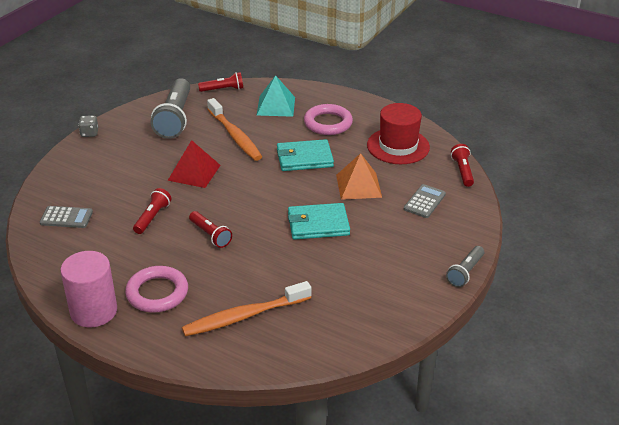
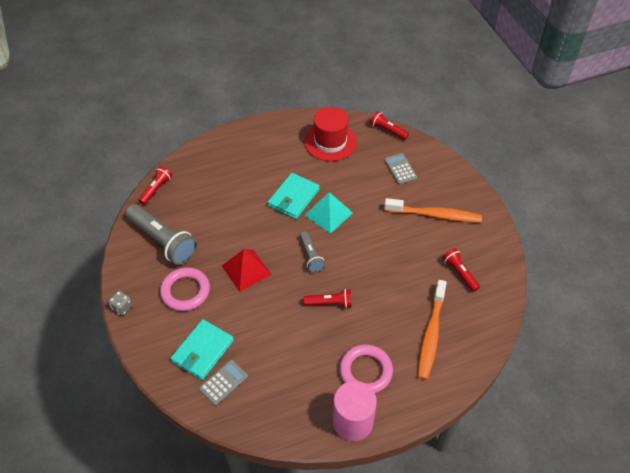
camera: 50 degrees left, 15 degrees up
red flashlight [133,188,171,234] -> red flashlight moved to [442,248,480,292]
orange toothbrush [207,98,262,161] -> orange toothbrush moved to [384,198,482,222]
turquoise pyramid [256,75,295,117] -> turquoise pyramid moved to [305,192,353,234]
turquoise wallet [288,203,350,240] -> turquoise wallet moved to [171,319,234,380]
pink ring [304,104,353,135] -> pink ring moved to [160,267,210,311]
orange pyramid [336,153,382,200] -> none
grey flashlight [446,246,484,287] -> grey flashlight moved to [300,231,325,273]

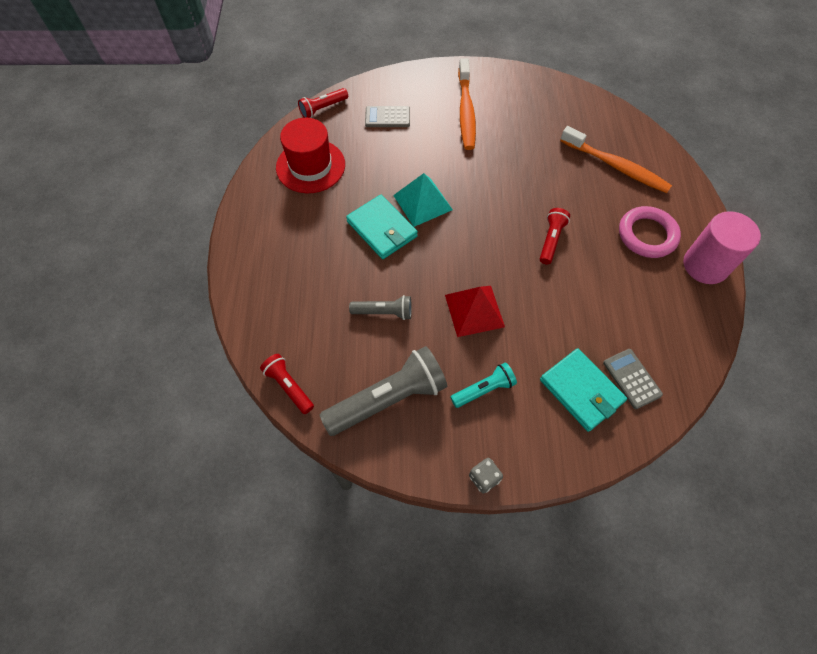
camera: 70 degrees left, 10 degrees up
pink ring [160,267,210,311] -> turquoise flashlight [450,362,517,408]
grey flashlight [300,231,325,273] -> grey flashlight moved to [349,295,412,320]
orange toothbrush [384,198,482,222] -> orange toothbrush turned 150 degrees clockwise [458,58,476,150]
red flashlight [442,248,480,292] -> none

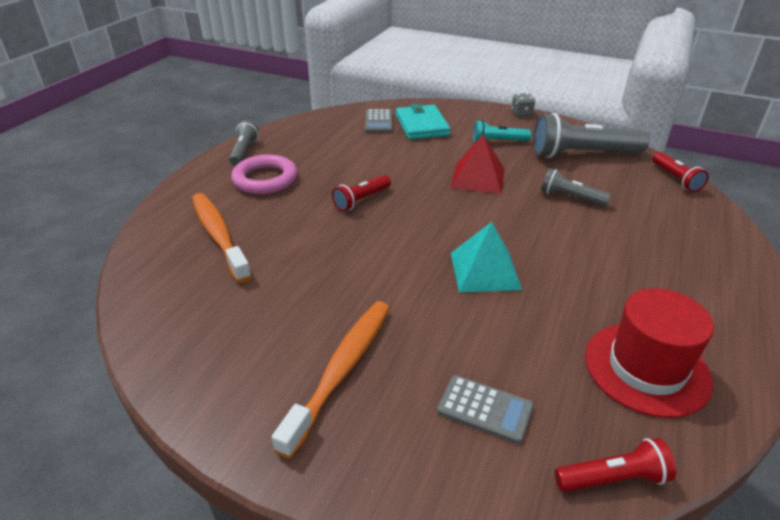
camera: 155 degrees left, 25 degrees down
turquoise wallet [346,195,418,259] -> none
pink cylinder [683,211,761,284] -> grey flashlight [229,121,259,166]

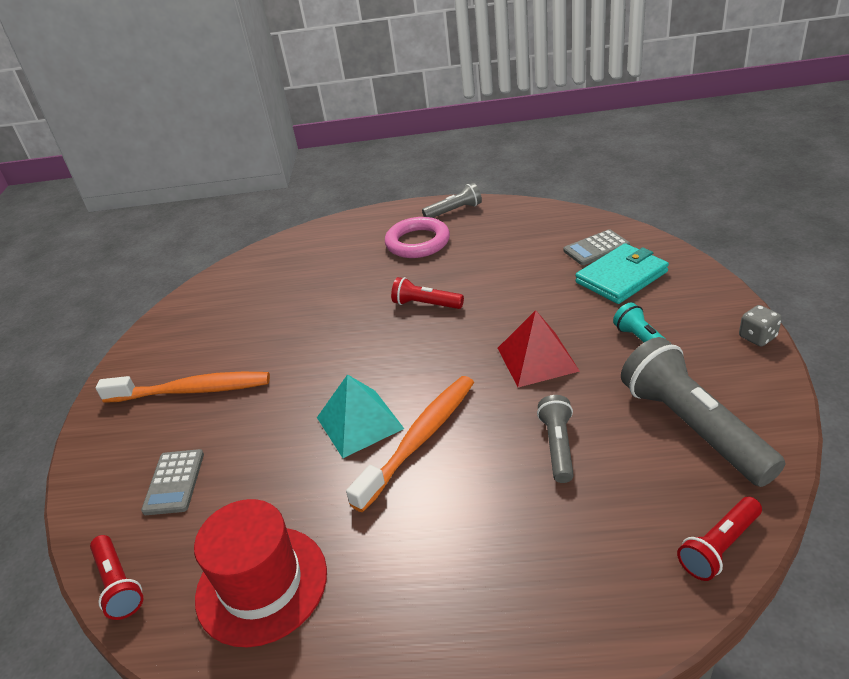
camera: 70 degrees right, 0 degrees up
orange toothbrush [192,193,252,283] -> orange toothbrush moved to [346,376,474,512]

